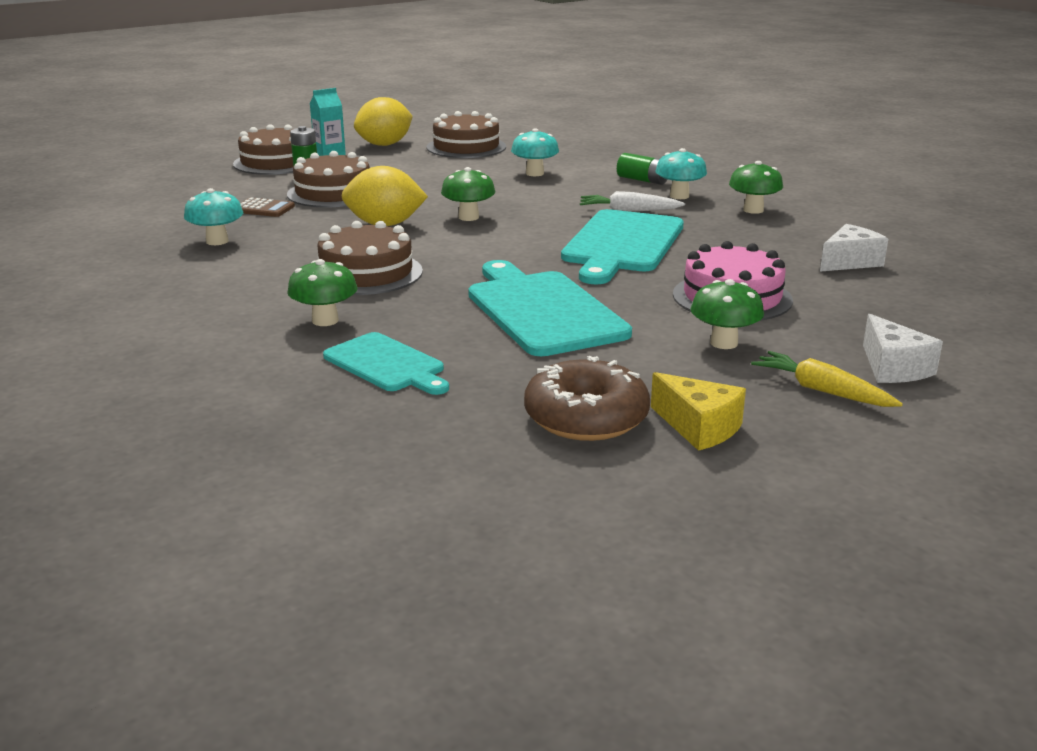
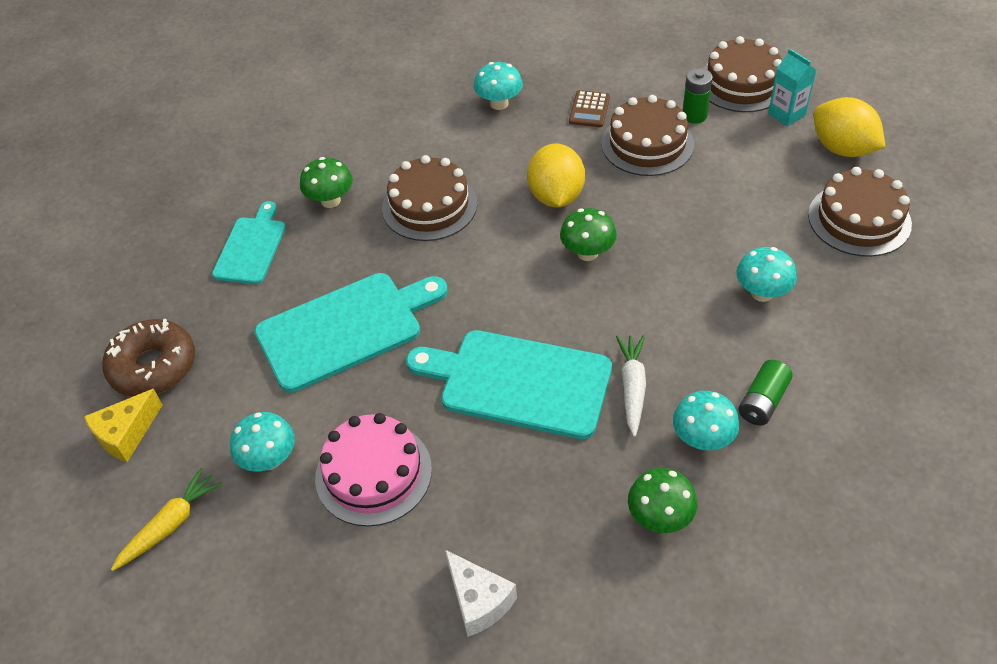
camera: 90 degrees right, 25 degrees up
turquoise cutting board [323,332,449,395] -> turquoise cutting board turned 150 degrees clockwise [212,201,286,284]
green mushroom [690,279,764,349] -> turquoise mushroom [230,412,295,472]
white cheese [863,314,943,383] -> none

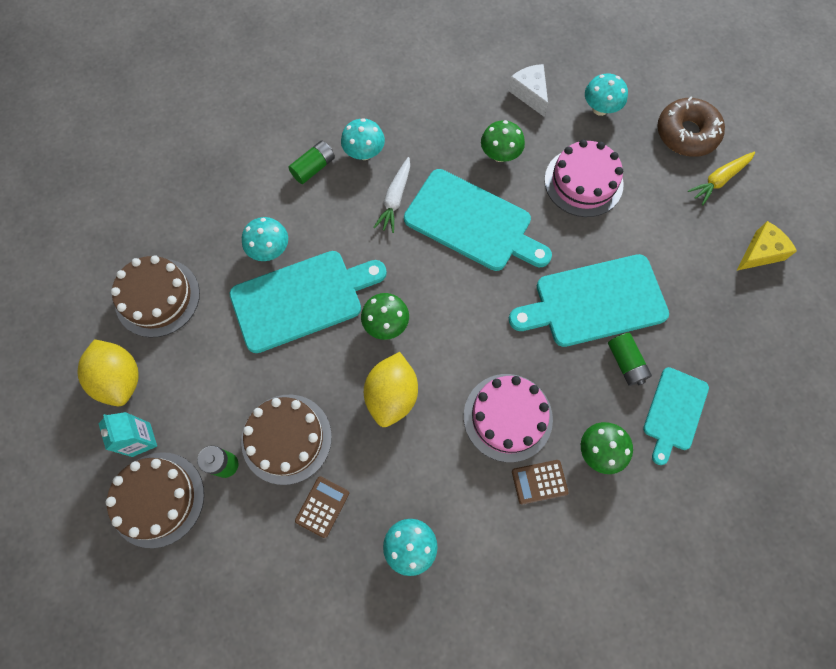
camera: 170 degrees left, 20 degrees up
brown donut [103,319,195,397] -> brown donut moved to [657,97,725,157]
turquoise mushroom [230,412,295,472] -> turquoise mushroom moved to [585,73,628,116]
brown cake [382,155,477,241] -> pink cake [464,374,553,462]
green mushroom [628,468,697,533] -> green mushroom moved to [481,120,525,162]
none -> turquoise cutting board [230,251,387,353]
none -> brown calculator [512,460,569,505]
none -> green battery [608,333,652,386]

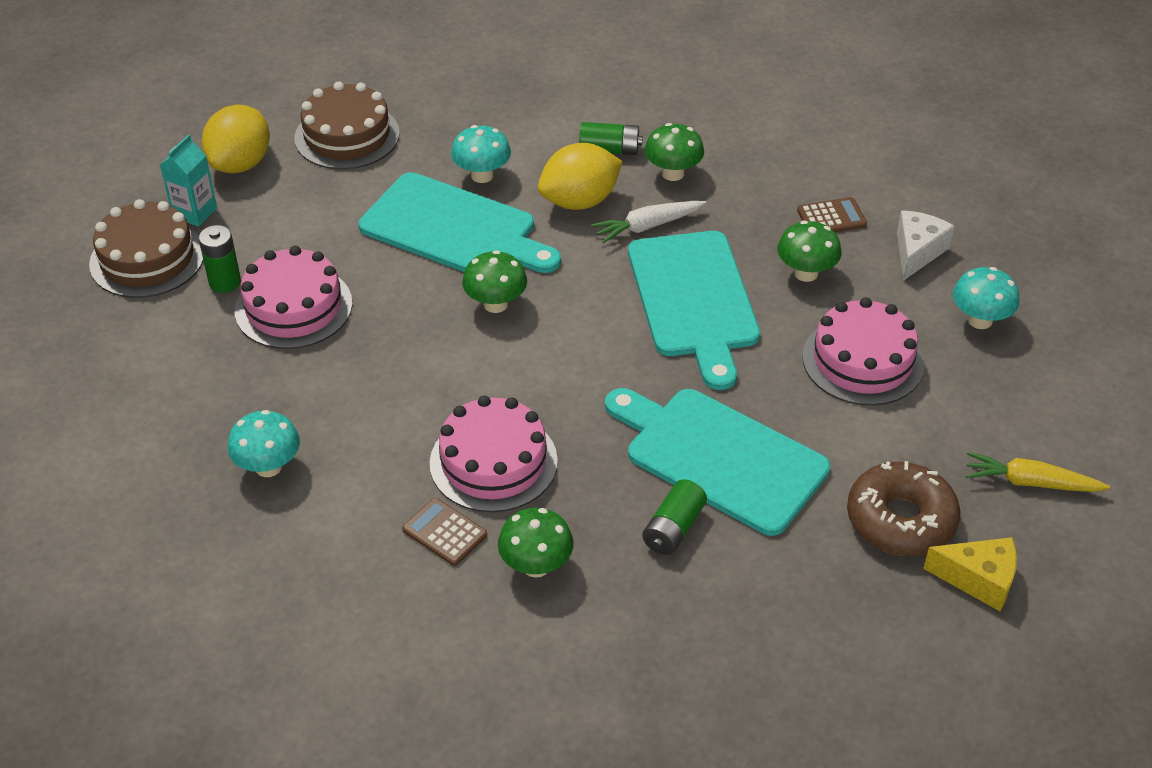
camera: 50 degrees right, 25 degrees down
brown cake [241,395,332,485] -> pink cake [235,246,352,349]
brown calculator [295,476,349,538] -> brown calculator moved to [797,197,867,232]
turquoise mushroom [341,118,385,160] -> green mushroom [644,123,704,181]
yellow lemon [364,352,418,427] -> yellow lemon moved to [538,143,623,210]
turquoise cutting board [643,367,709,465] -> none
brown donut [657,97,725,157] -> brown donut moved to [847,461,961,556]

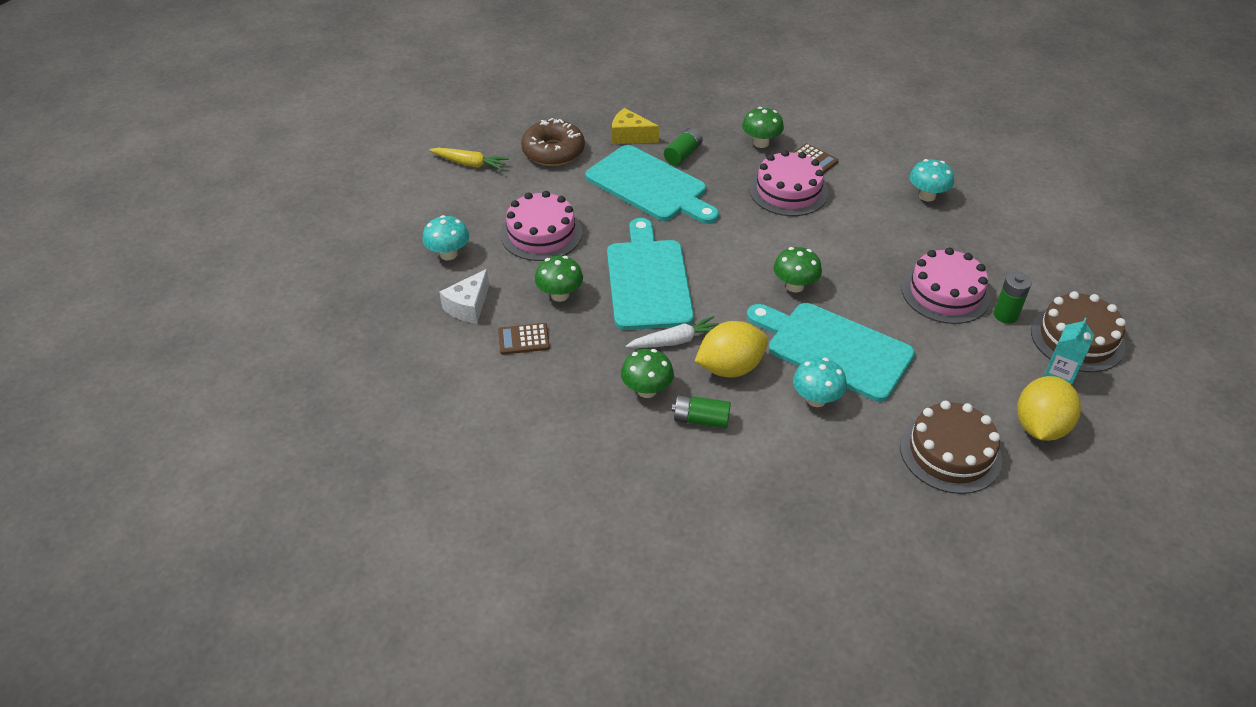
camera: 175 degrees left, 0 degrees up
yellow cheese [923,537,1017,611] -> yellow cheese moved to [612,108,659,144]

